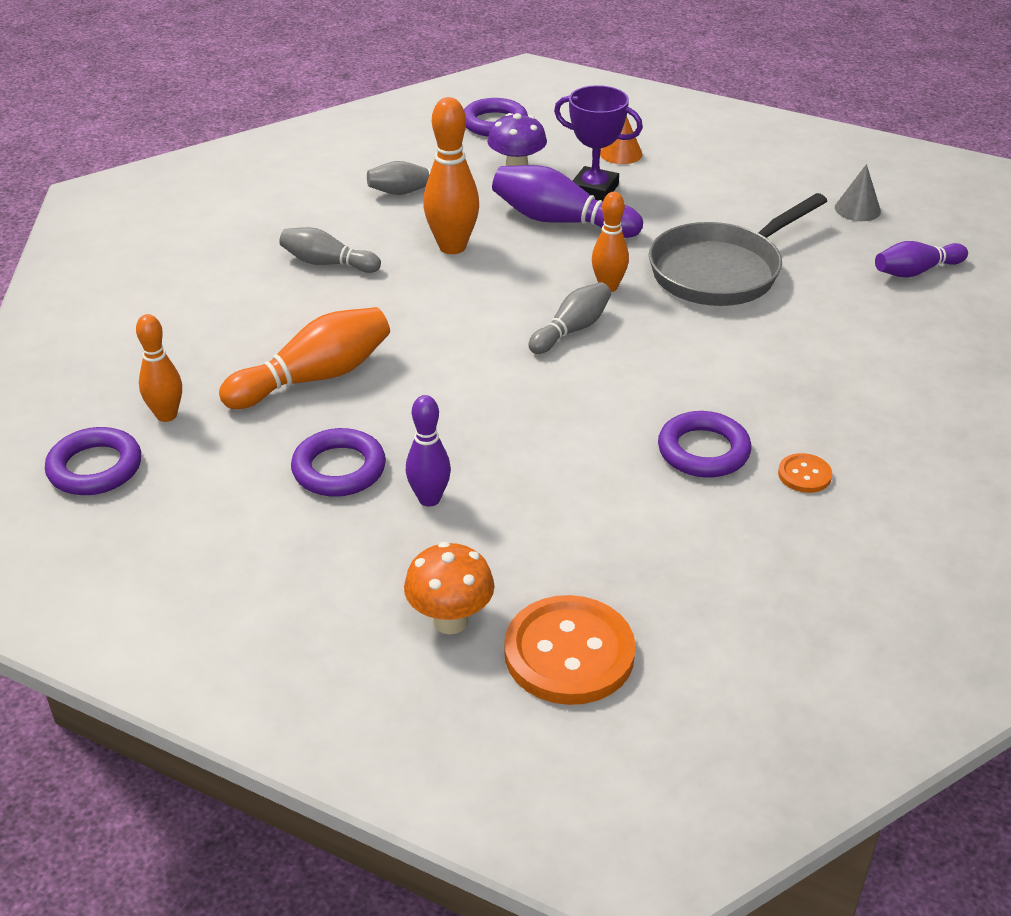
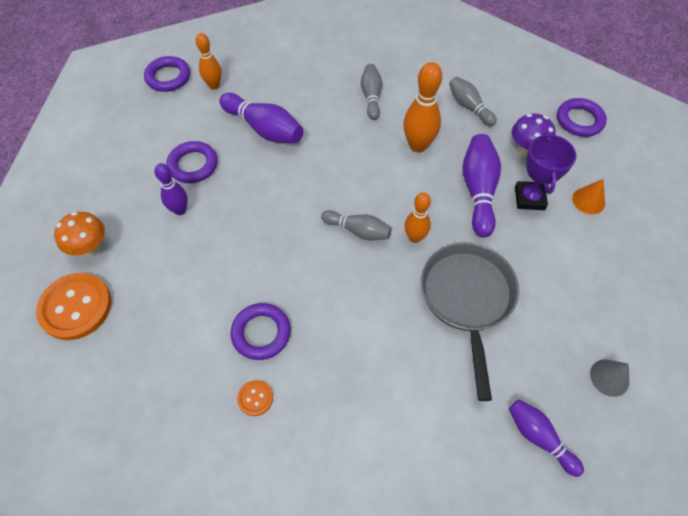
camera: 70 degrees right, 20 degrees up
orange bowling pin [219,307,390,409] -> purple bowling pin [219,93,304,143]
grey pan [649,193,827,306] -> grey pan turned 60 degrees clockwise [421,242,519,401]

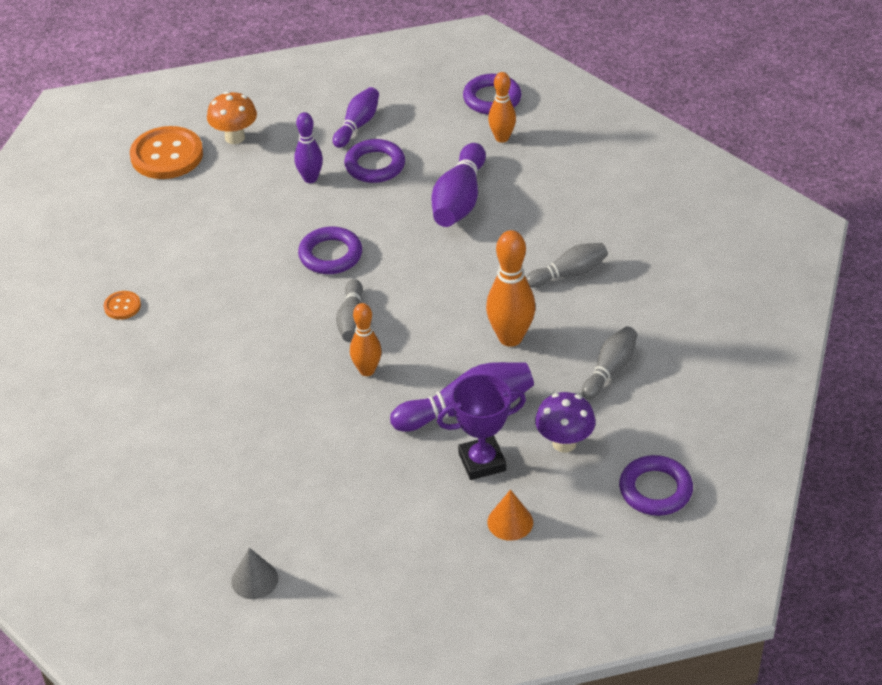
camera: 70 degrees right, 15 degrees down
purple ring [230,303,291,360] -> purple ring moved to [298,227,362,274]
grey pan [421,242,519,401] -> none
purple bowling pin [509,399,584,477] -> purple bowling pin moved to [333,87,379,148]

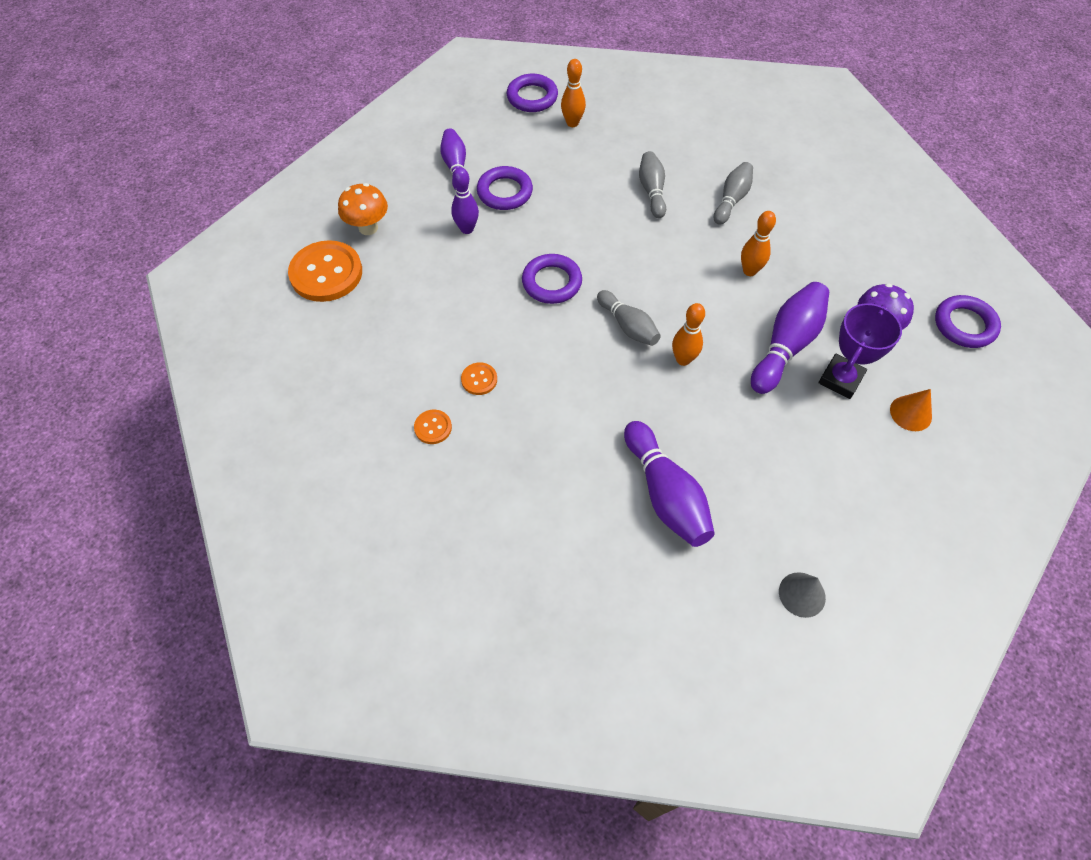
camera: 40 degrees left, 15 degrees up
purple bowling pin [432,143,486,227] -> purple bowling pin moved to [624,421,715,547]
orange bowling pin [486,230,535,347] -> orange bowling pin [741,211,776,276], size x0.64
grey bowling pin [582,326,637,400] -> grey bowling pin moved to [639,151,666,218]
none -> orange button [461,362,497,395]

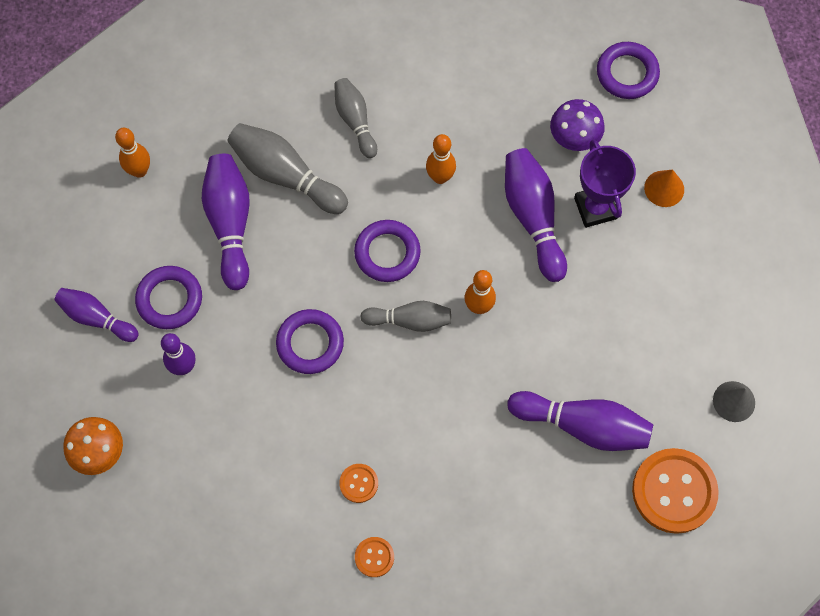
camera: 50 degrees left, 10 degrees up
orange button [288,240,362,302] -> orange button moved to [632,448,719,534]
purple ring [507,74,558,112] -> purple ring moved to [354,220,421,282]
grey bowling pin [639,151,666,218] -> grey bowling pin [227,123,348,214], size x1.56
none -> purple bowling pin [202,154,250,290]

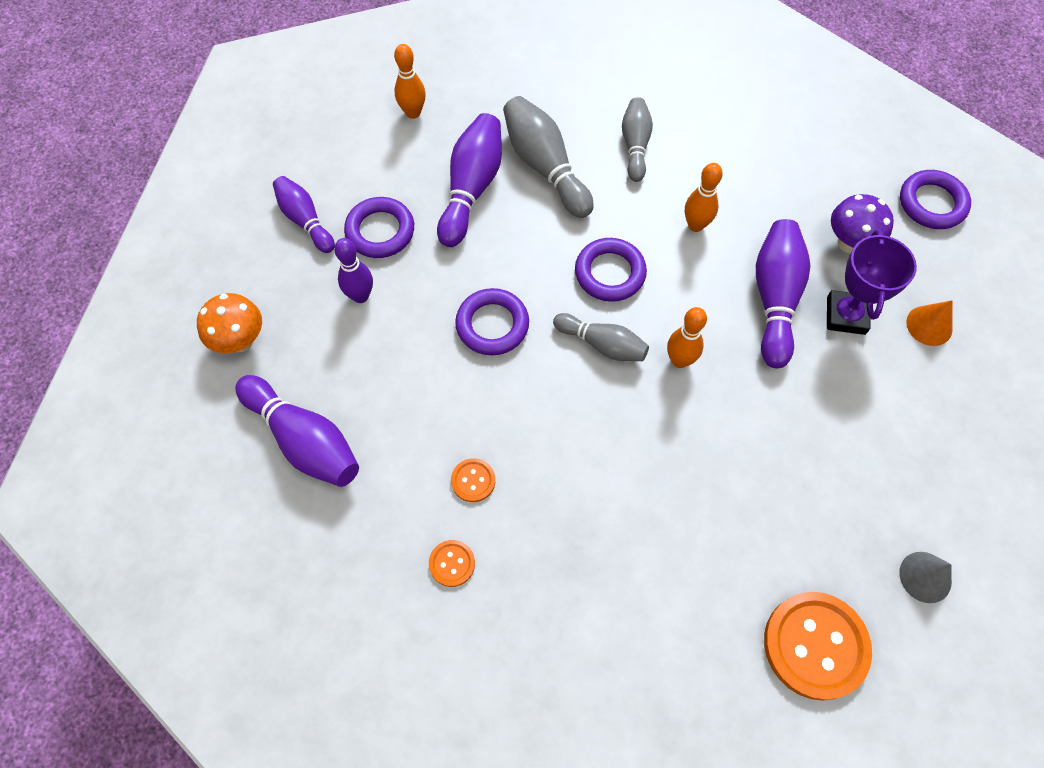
camera: 25 degrees right, 5 degrees down
purple bowling pin [507,391,653,451] -> purple bowling pin moved to [235,375,359,487]

